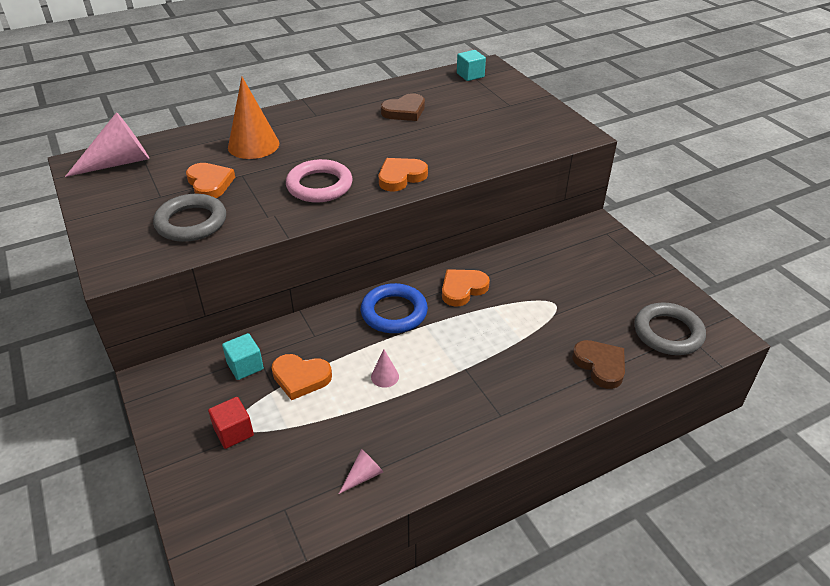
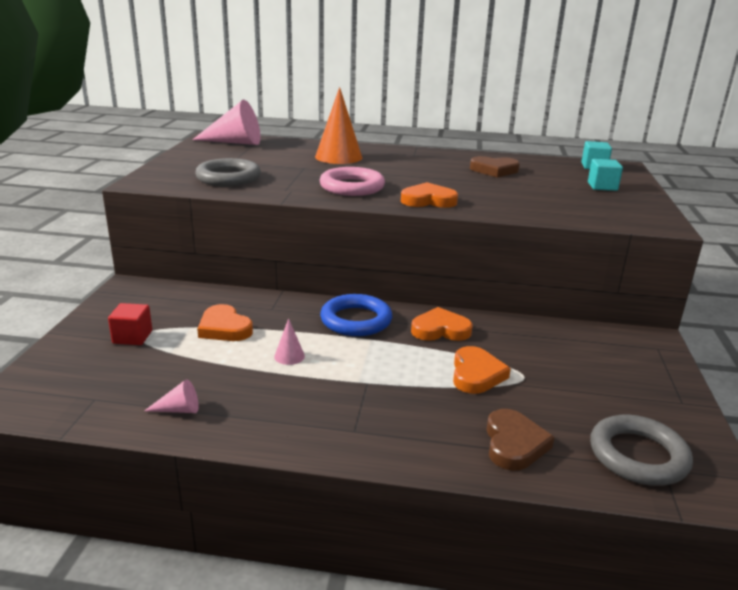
camera: 35 degrees right, 15 degrees down
orange heart [186,163,235,198] -> orange heart moved to [453,346,511,394]
turquoise cube [222,333,264,380] -> turquoise cube moved to [588,159,623,191]

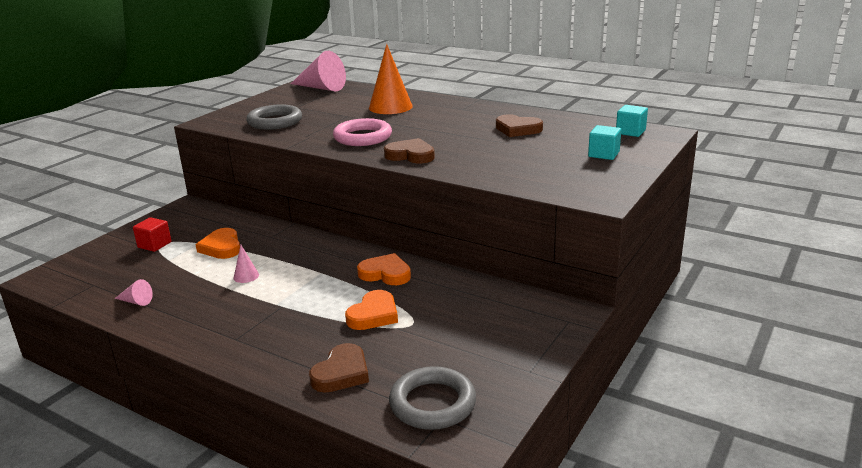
camera: 25 degrees right, 0 degrees up
blue ring [320,294,392,336] -> none
orange heart [401,182,458,208] -> brown heart [384,138,435,163]

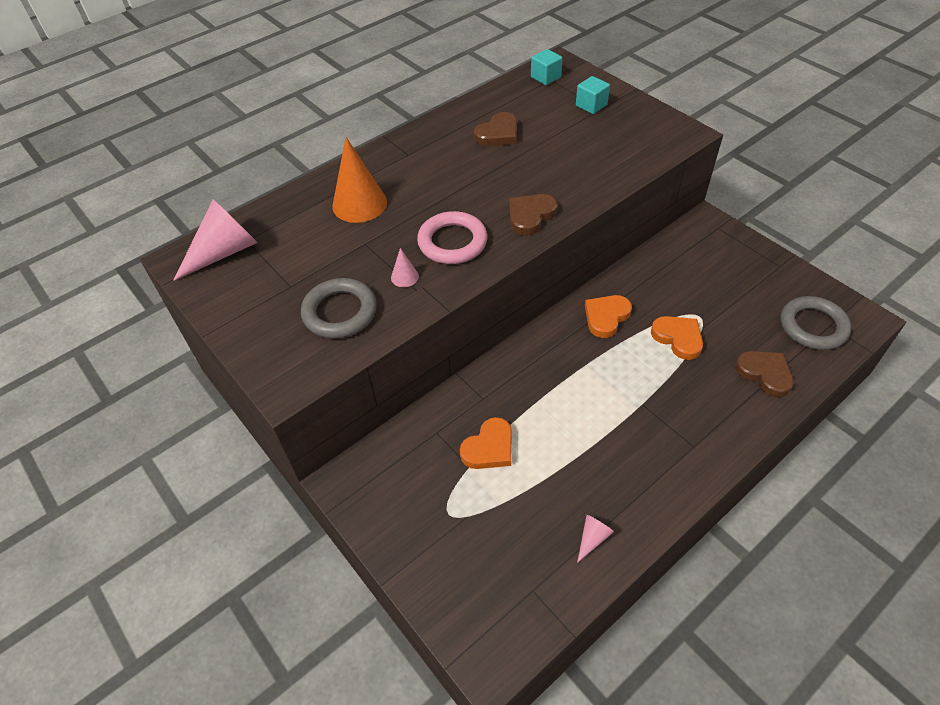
camera: 70 degrees left, 25 degrees up
red cube [133,217,171,252] -> none
orange heart [196,228,240,259] -> orange heart turned 45 degrees counterclockwise [460,417,512,469]
pink cone [234,245,259,283] -> pink cone moved to [391,248,419,287]

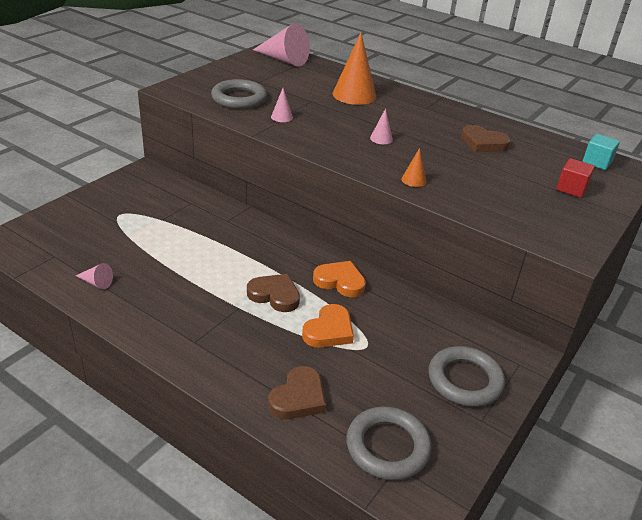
camera: 70 degrees right, 15 degrees down
pink ring [417,211,487,264] -> none
orange heart [460,417,512,469] -> none
brown heart [510,194,557,236] -> brown heart moved to [247,274,300,312]
turquoise cube [576,76,610,114] -> red cube [556,158,595,198]
none -> pink cone [370,108,393,144]
none -> orange cone [401,148,427,187]
none -> grey ring [428,346,505,407]

